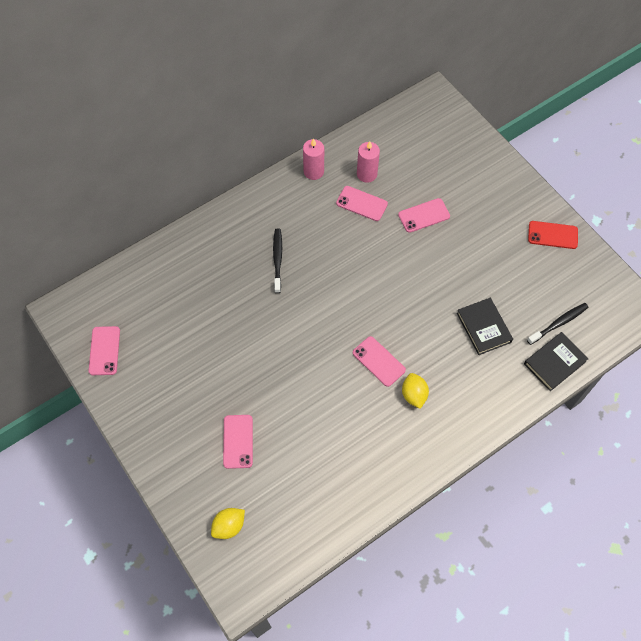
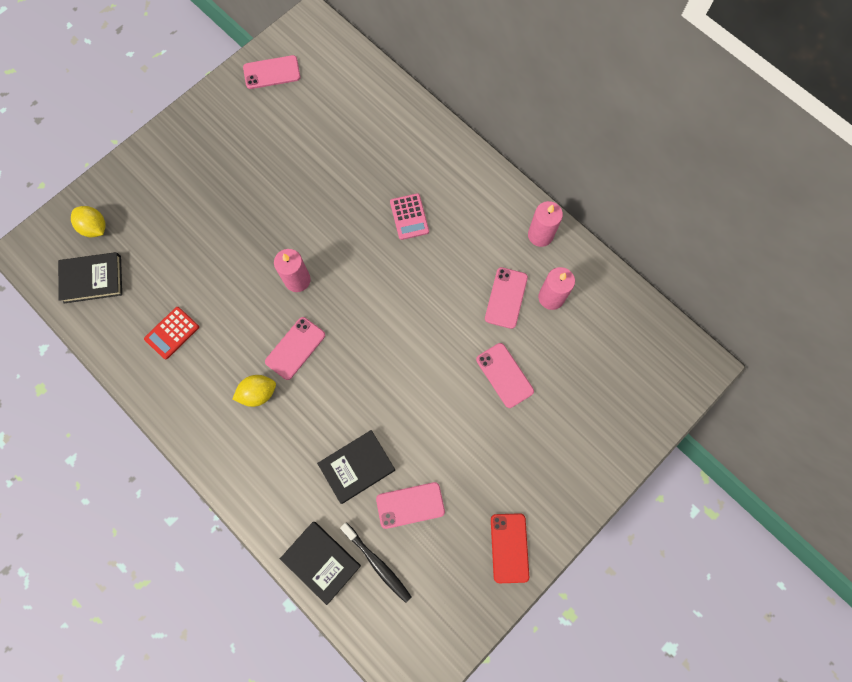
camera: 80 degrees right, 10 degrees up
pink phone [223,415,253,469] -> pink phone moved to [376,482,445,529]
black toothbrush [273,228,282,293] -> pink calculator [390,193,429,240]
none -> black book [58,252,122,303]
none -> red calculator [144,307,199,359]
none -> pink candle [274,249,311,292]

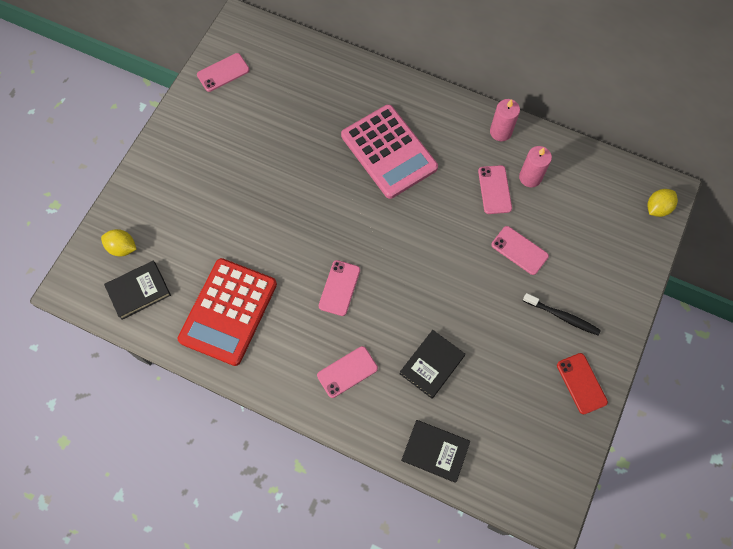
camera: 20 degrees left, 5 degrees down
red calculator [144,307,199,359] -> red calculator [178,258,277,366], size x2.27
yellow lemon [233,375,276,407] -> yellow lemon moved to [647,189,678,217]
pink candle [274,249,311,292] -> none
black toothbrush [340,523,412,603] -> black toothbrush moved to [523,293,601,335]
pink phone [376,482,445,529] -> pink phone moved to [317,346,378,398]
pink calculator [390,193,429,240] -> pink calculator [341,104,438,199], size x2.27

